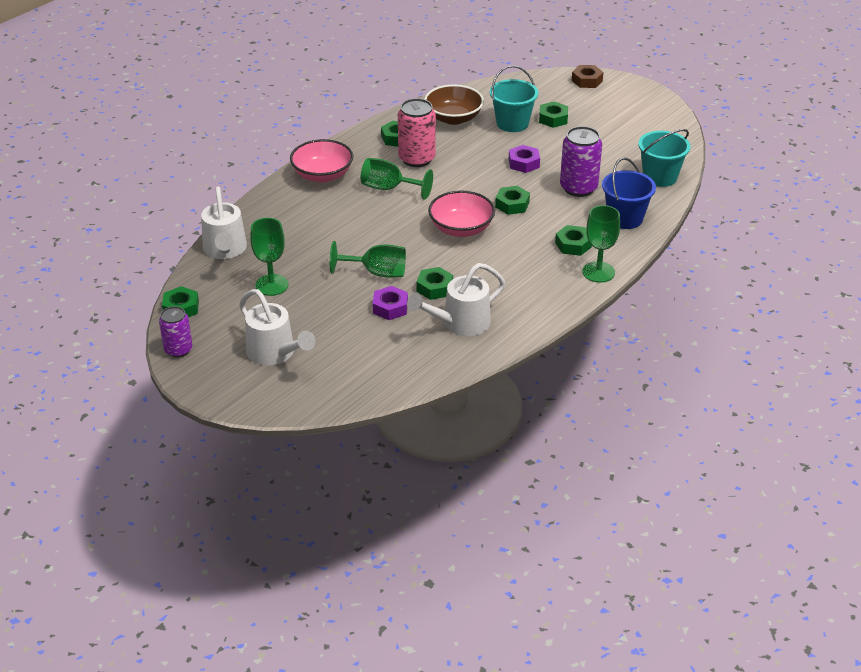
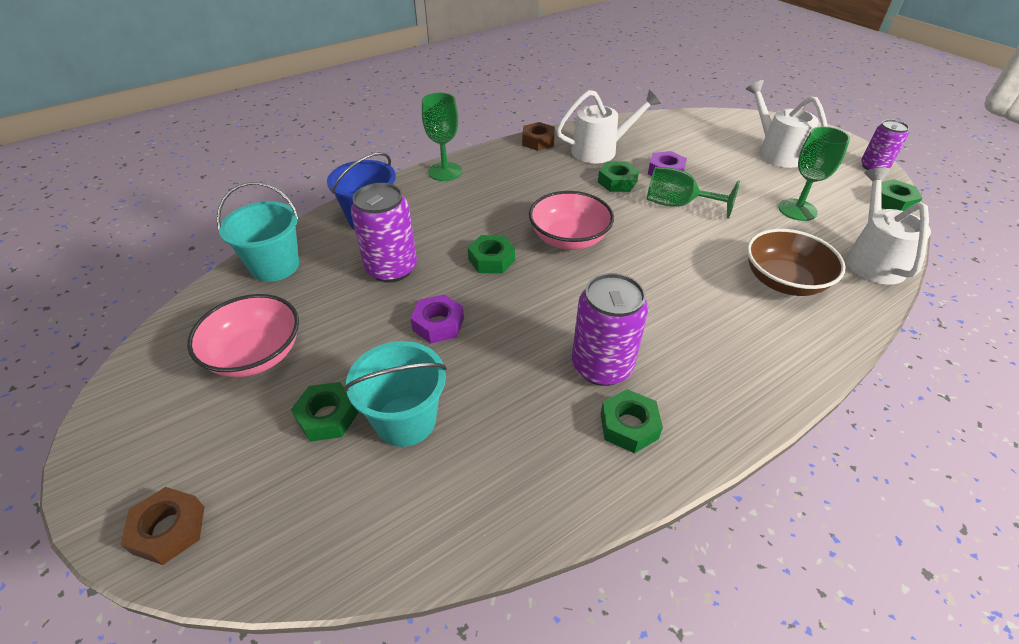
camera: 165 degrees left, 5 degrees up
pink bowl [290,139,353,183] -> pink bowl moved to [187,294,299,377]
green goblet [361,158,433,200] -> none
pink can [398,98,436,167] -> purple can [572,273,648,386]
brown bowl [424,85,484,125] -> brown bowl moved to [747,229,845,296]
green nut [555,225,592,256] -> none
none -> brown nut [522,122,555,151]

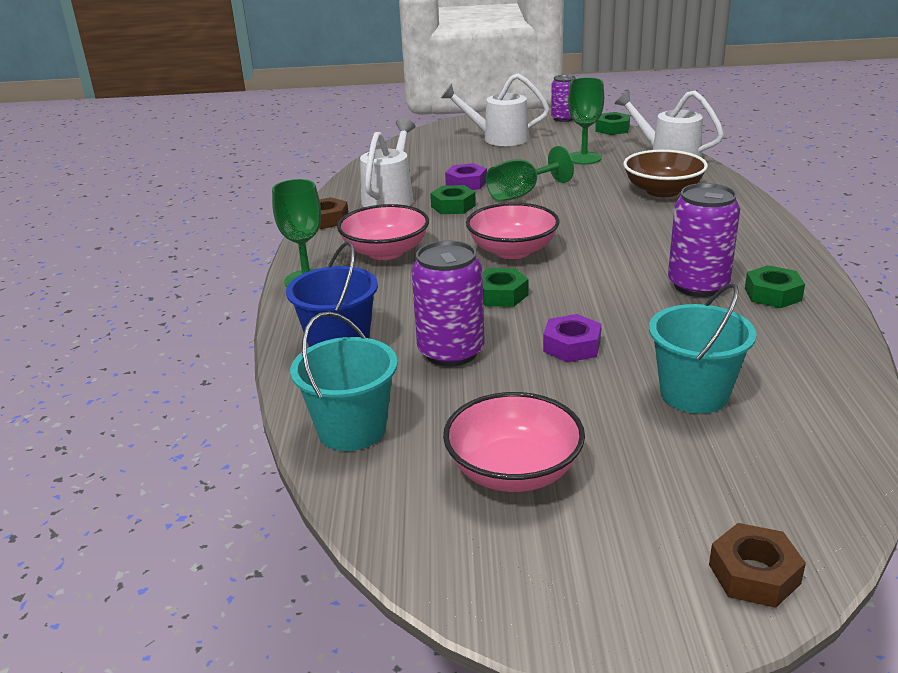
camera: 55 degrees left, 15 degrees down
green nut [291,382,359,442] -> none
none -> pink bowl [337,204,429,260]

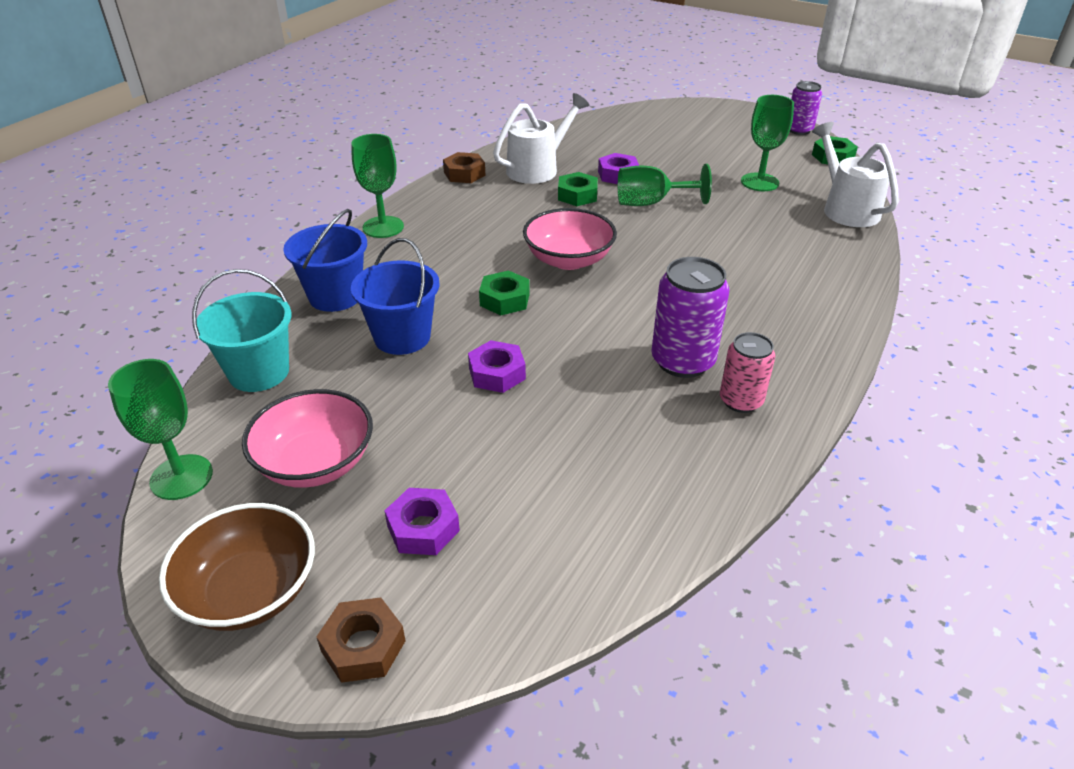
camera: 30 degrees right, 10 degrees up
pink bowl [337,204,429,260] -> none
purple can [412,240,485,367] -> blue bucket [351,238,440,355]
white watering can [441,73,549,146] -> none
brown bowl [623,150,708,197] -> brown bowl moved to [159,503,315,631]
turquoise bucket [649,283,757,414] -> none
green nut [745,265,805,308] -> pink can [720,332,775,413]
none -> green goblet [108,359,213,500]
none -> purple nut [385,488,460,555]

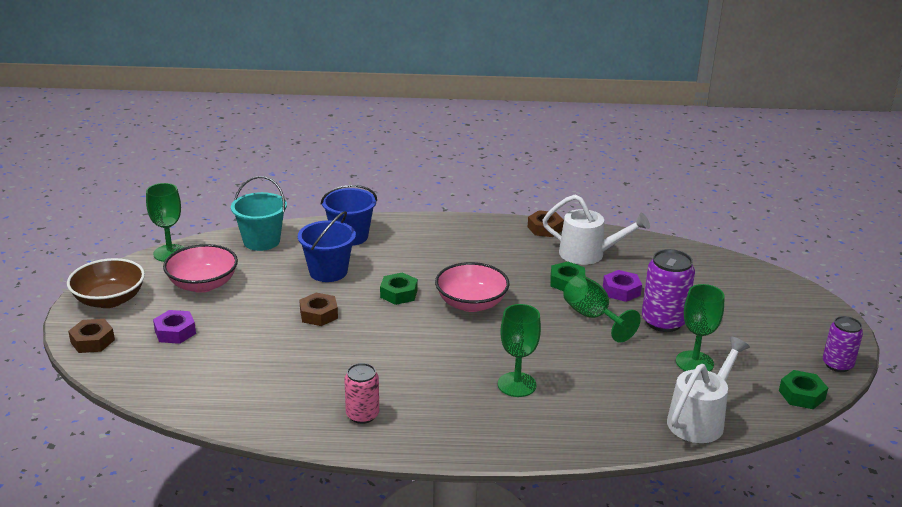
camera: 60 degrees right, 10 degrees down
green goblet [351,134,404,238] -> green goblet moved to [498,304,541,397]
purple nut [468,340,526,393] -> brown nut [299,293,338,326]
purple can [651,257,729,378] -> purple can moved to [642,249,695,332]

